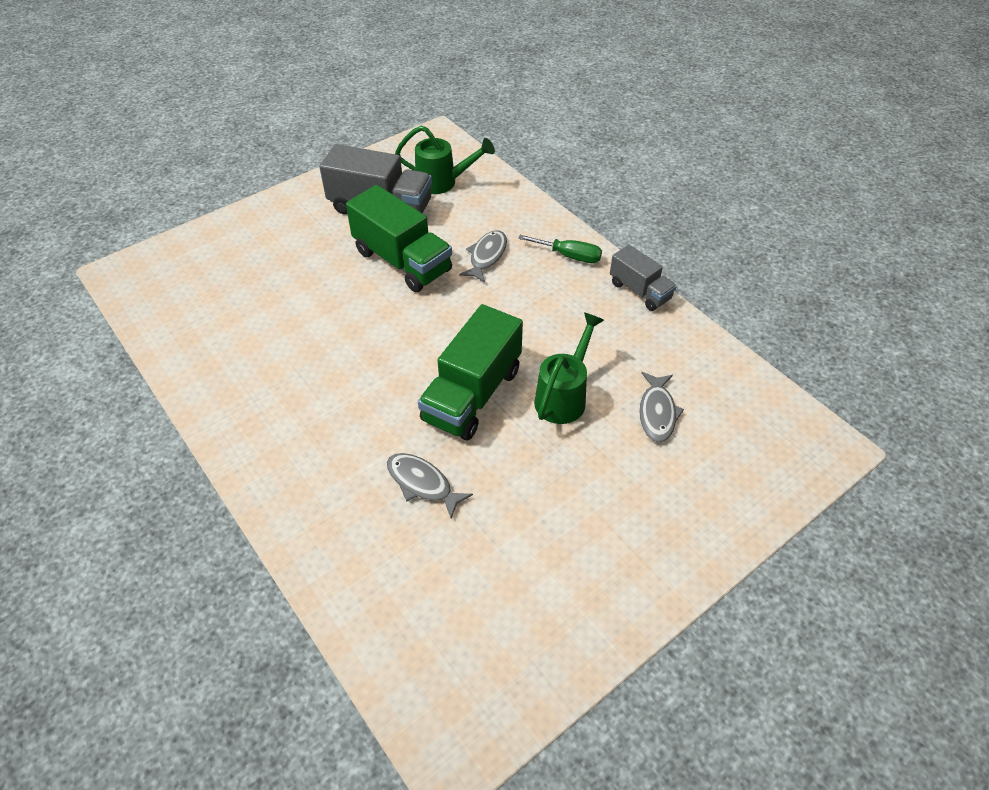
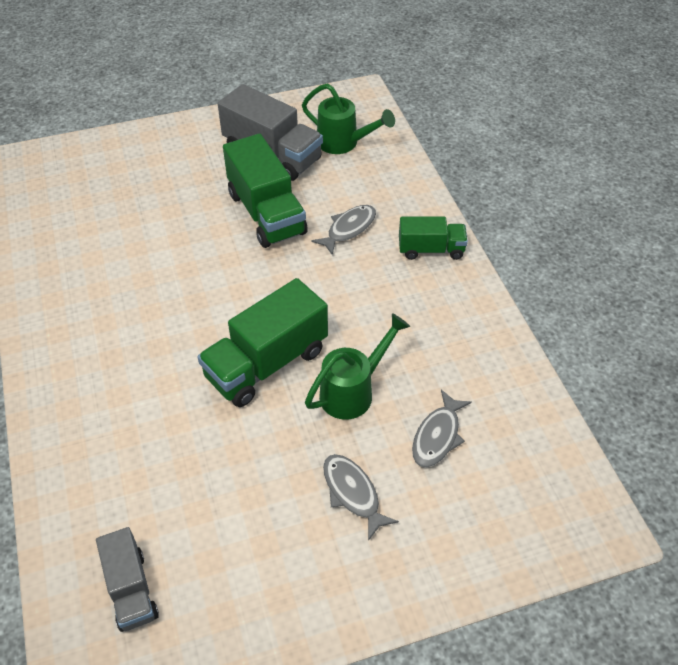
camera: 20 degrees right, 0 degrees up
grey fish [387,453,473,518] -> grey fish moved to [323,454,399,541]
green screwdriver [518,235,602,263] -> green truck [399,217,468,260]
grey truck [610,245,677,311] -> grey truck moved to [96,527,159,632]

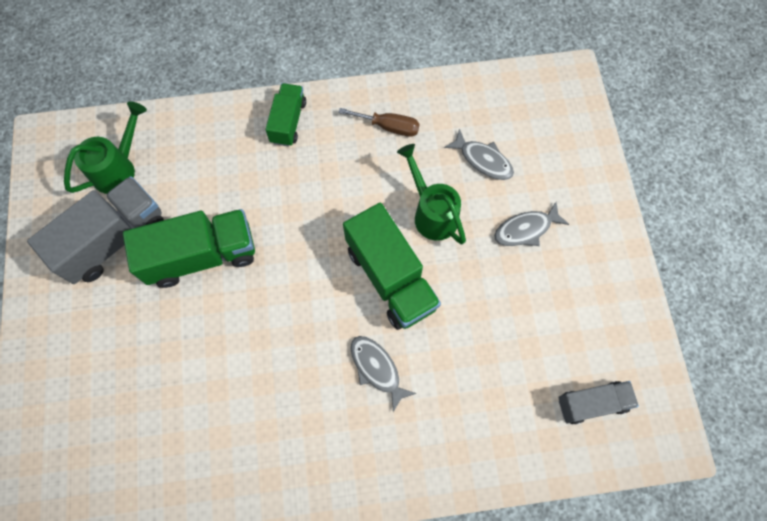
camera: 80 degrees left, 20 degrees up
grey fish [311,205,376,255] -> grey fish moved to [351,336,417,412]
none -> brown screwdriver [338,108,420,137]

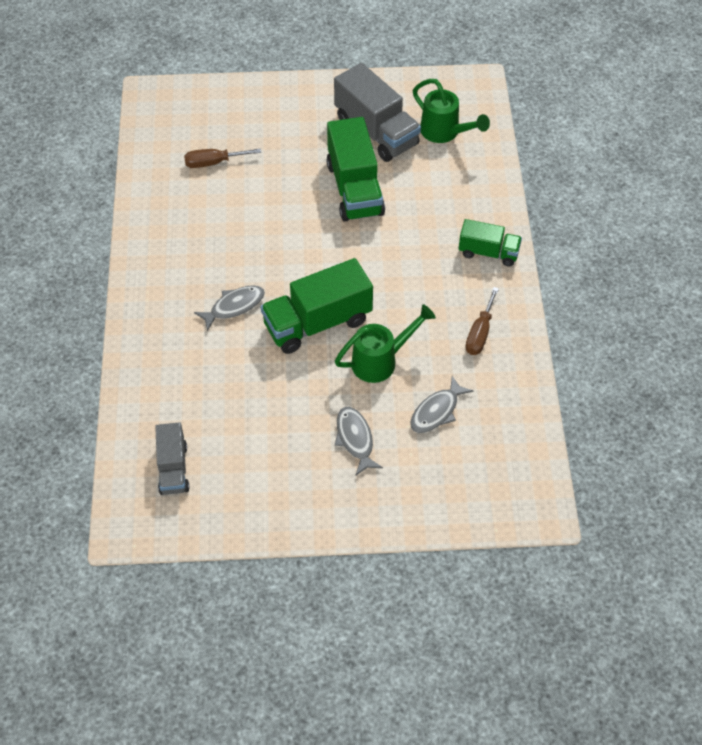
camera: 95 degrees right, 15 degrees down
none -> brown screwdriver [184,148,261,168]

